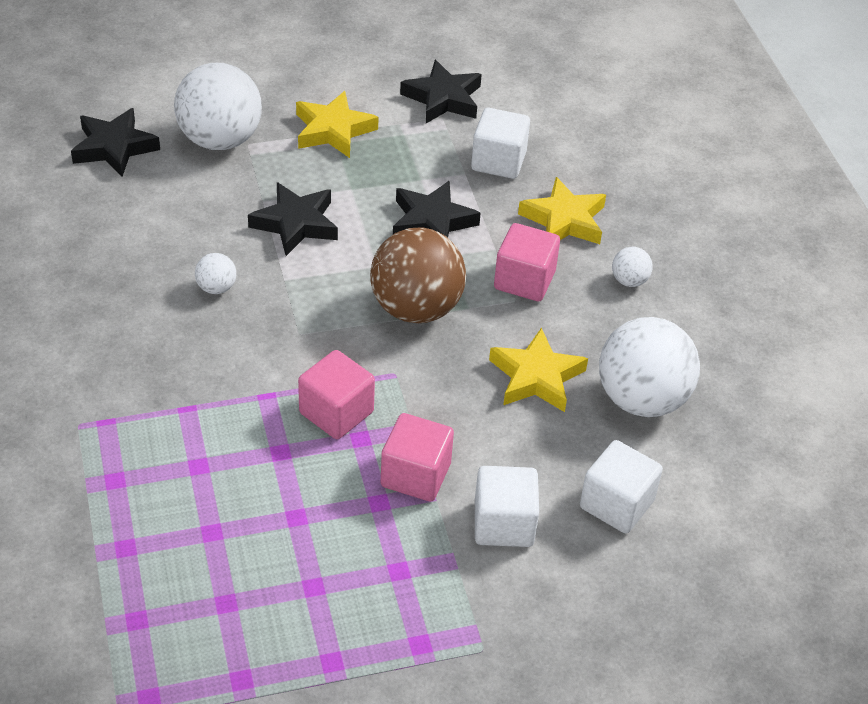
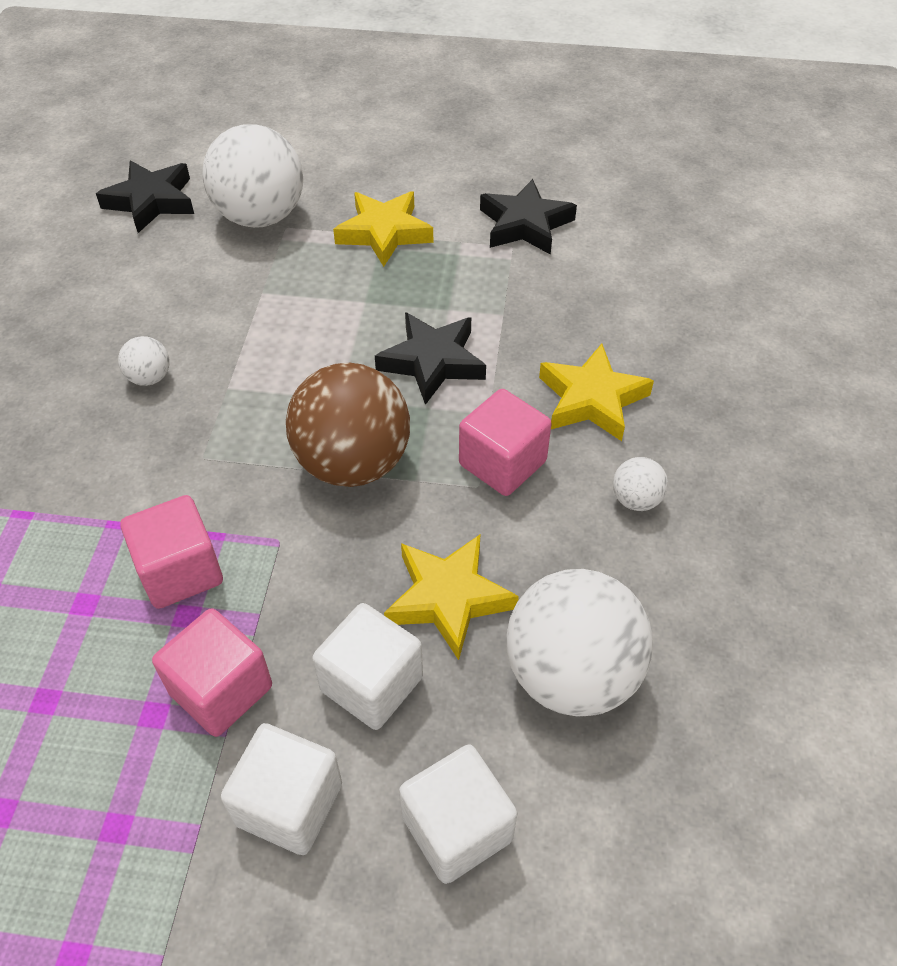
camera: 25 degrees right, 5 degrees up
black star [248,182,338,256] -> none
white cube [471,108,530,179] -> white cube moved to [312,603,423,730]

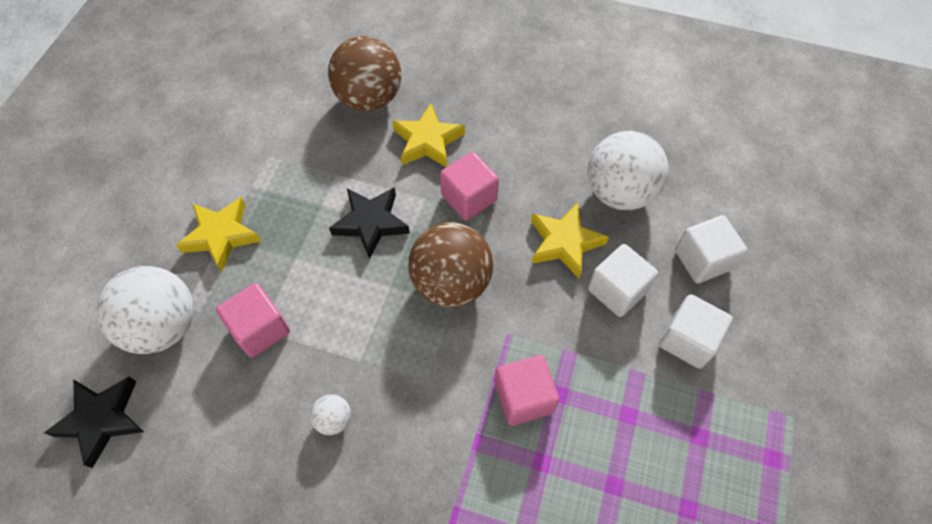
camera: 80 degrees left, 10 degrees up
pink cube [152,608,272,737] -> pink cube moved to [216,283,290,358]
black star [480,179,577,255] -> none
white ball [613,457,668,511] -> none
none -> brown ball [328,36,401,111]

